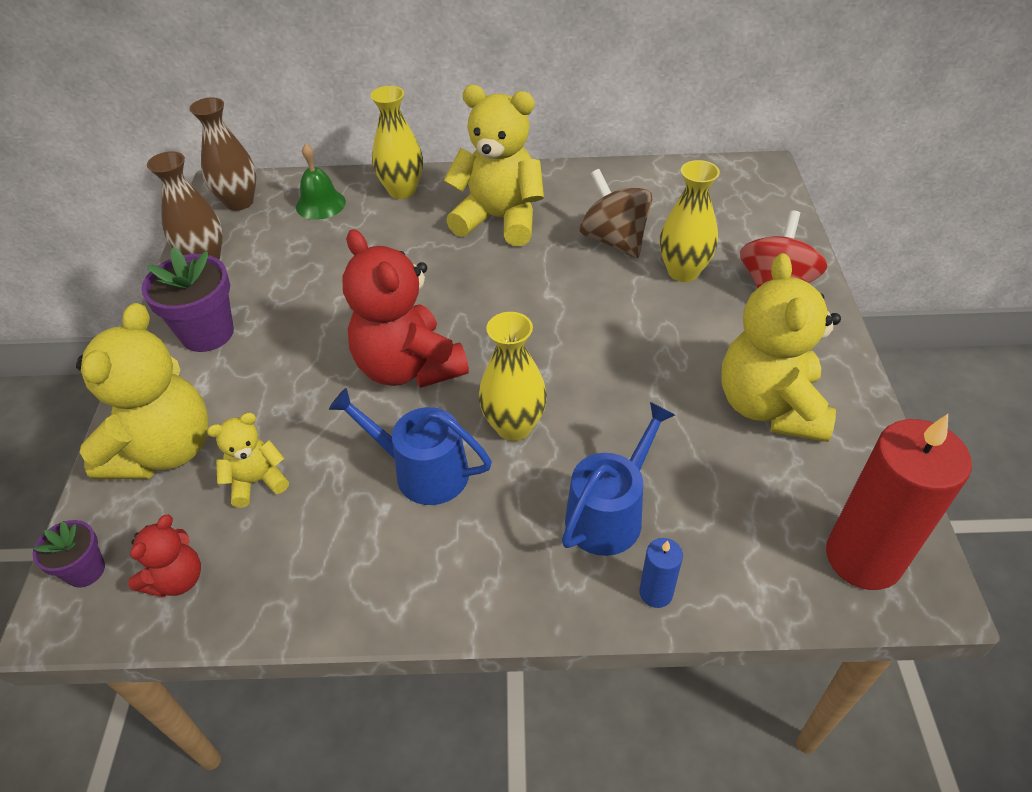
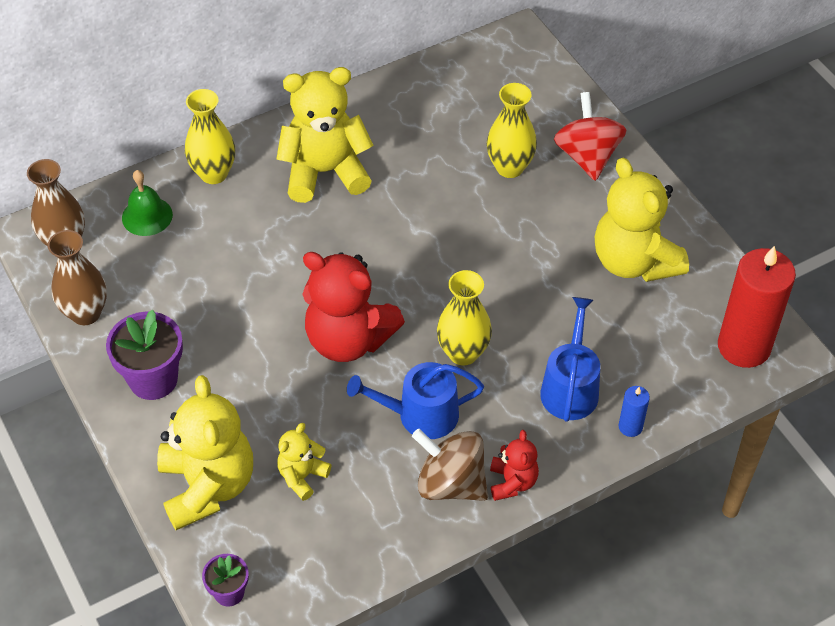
camera: 30 degrees left, 5 degrees up
red teddy bear [128,515,201,597] -> red teddy bear moved to [490,430,539,501]
brown spinning top [580,169,652,258] -> brown spinning top moved to [412,429,488,501]

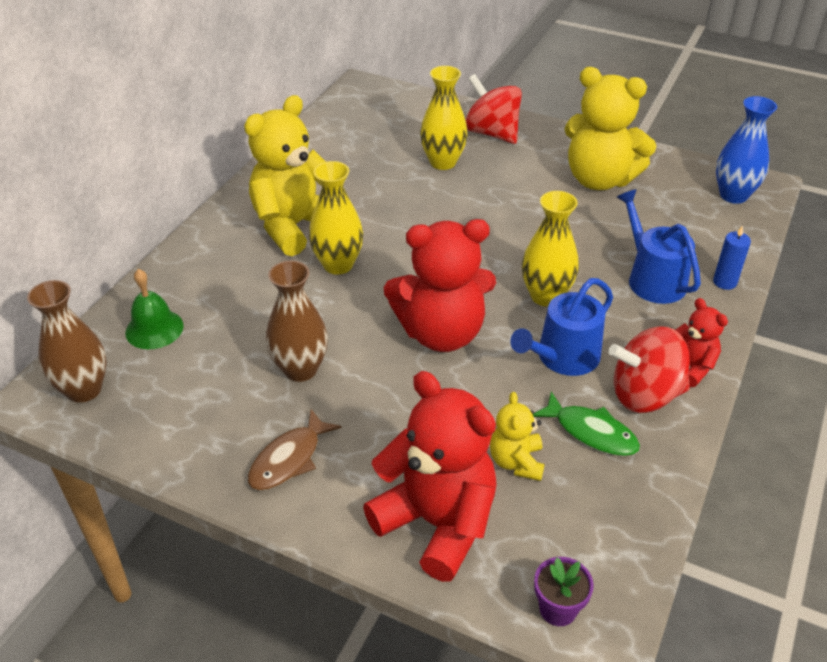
camera: 35 degrees left, 10 degrees down
brown vase [48,230,107,325] -> brown vase moved to [266,261,328,382]
purple flower pot [106,310,183,400] -> brown fish [248,409,342,490]
yellow teddy bear [157,375,253,530] -> red teddy bear [363,371,497,582]
yellow vase [185,89,235,184] -> yellow vase moved to [309,161,363,275]
brown spinning top [412,429,488,501] -> red spinning top [608,326,690,413]
red candle [718,246,796,368] -> blue vase [716,96,777,204]
none -> green fish [533,391,640,456]

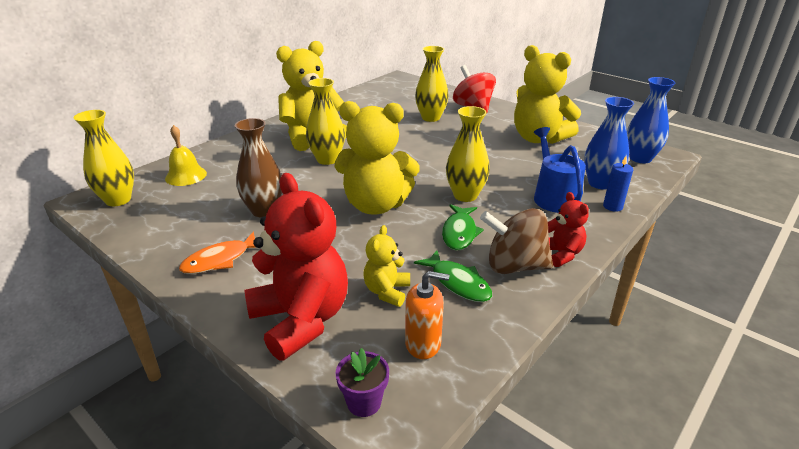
camera: 15 degrees right, 10 degrees down
brown vase [27,280,107,403] -> yellow vase [73,110,134,206]
green bell [125,269,184,349] -> yellow bell [165,125,207,186]
brown fish [248,409,342,490] -> orange fish [179,232,256,274]
red teddy bear [384,219,496,352] -> yellow teddy bear [335,101,420,215]
blue watering can [510,278,613,376] -> green fish [442,204,484,250]
red spinning top [608,326,690,413] -> brown spinning top [480,208,553,274]
none -> orange soap dispenser [405,271,450,359]
none -> blue vase [584,97,634,189]

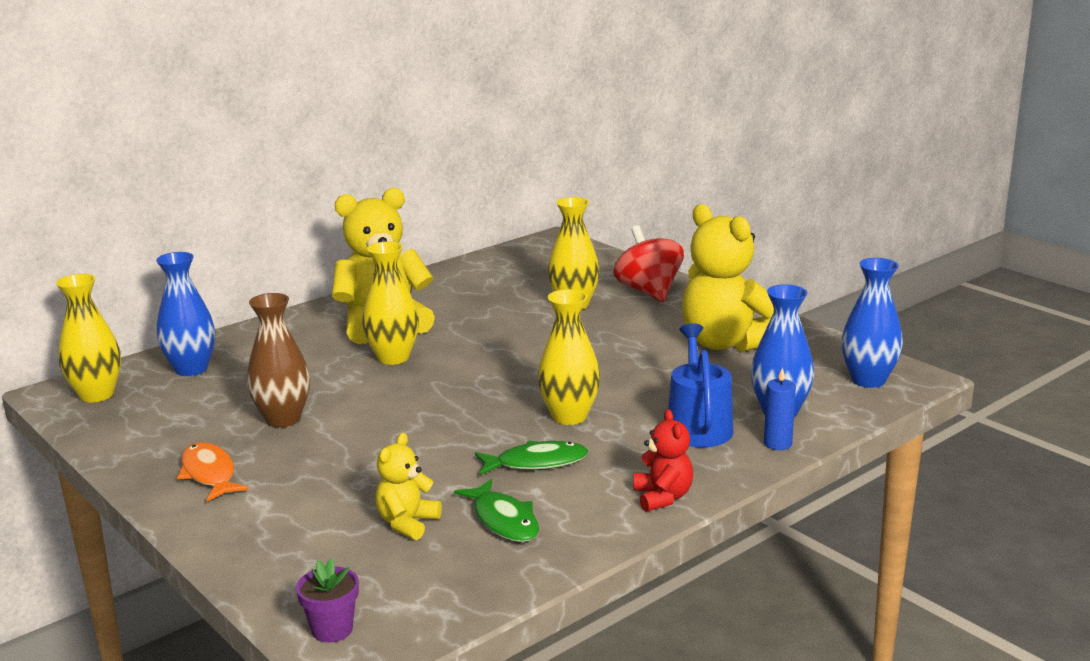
camera: 10 degrees right, 10 degrees down
yellow bell [165,125,207,186] -> blue vase [156,252,215,376]
orange fish [179,232,256,274] -> orange fish turned 90 degrees clockwise [177,442,249,502]
red teddy bear [244,173,348,361] -> none
yellow teddy bear [335,101,420,215] -> none
orange soap dispenser [405,271,450,359] -> none
green fish [442,204,484,250] -> green fish turned 120 degrees counterclockwise [475,441,588,475]
brown spinning top [480,208,553,274] -> none

